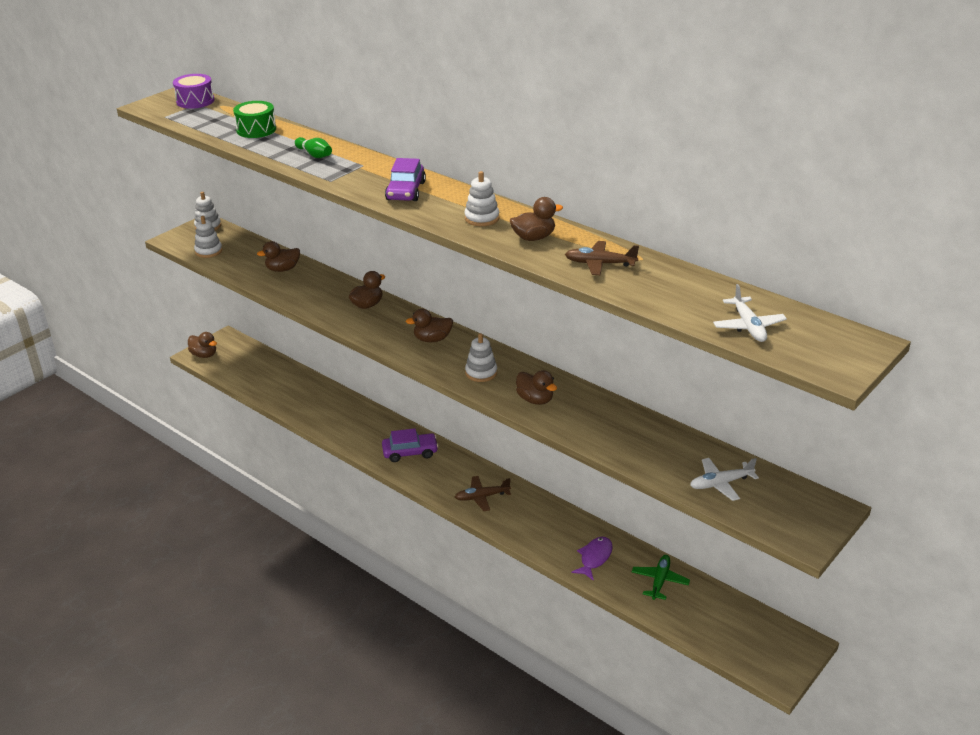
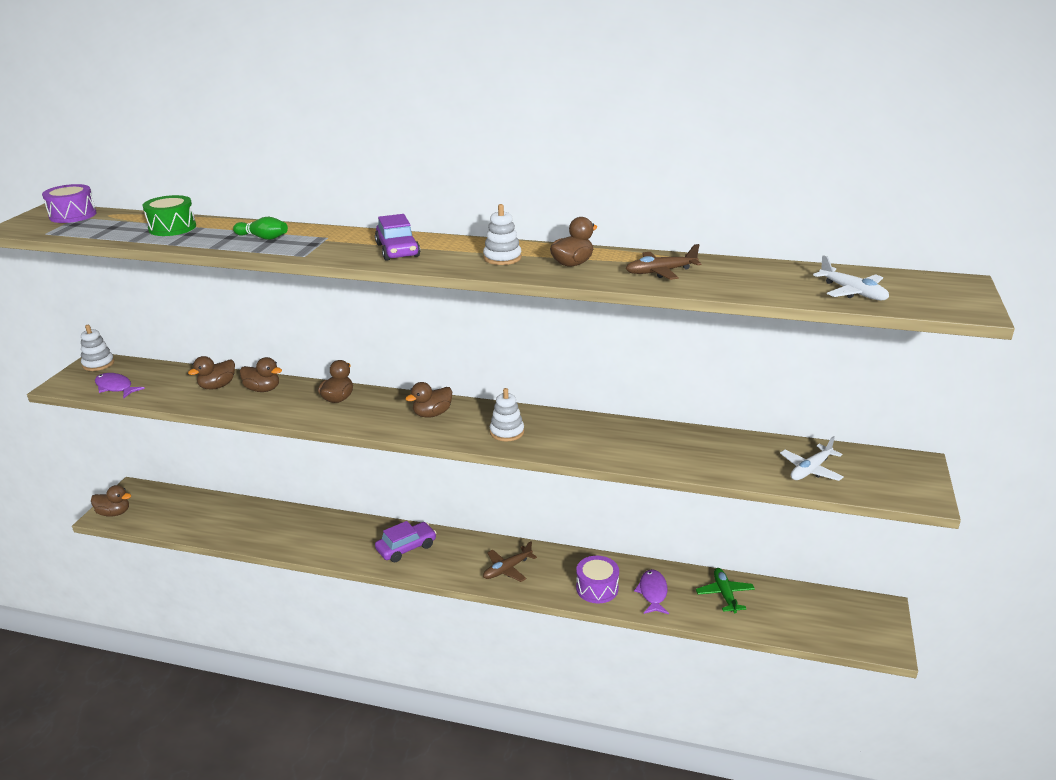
camera: 25 degrees left, 5 degrees down
white stacking toy [194,216,222,258] -> purple fish [95,373,145,398]
brown duck [516,370,557,405] -> brown duck moved to [240,357,282,392]
none -> purple drum [576,556,619,603]

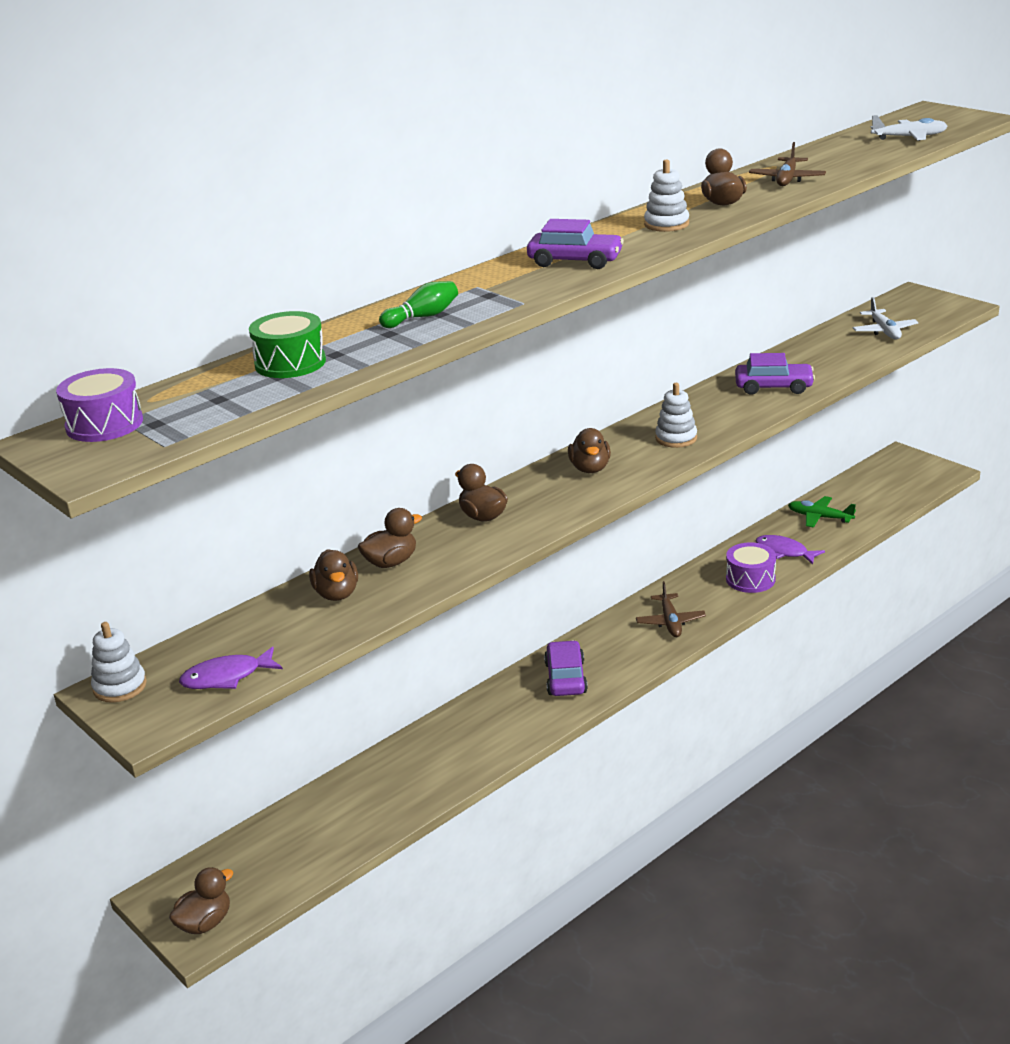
camera: 55 degrees left, 0 degrees up
none -> purple car [735,353,815,395]

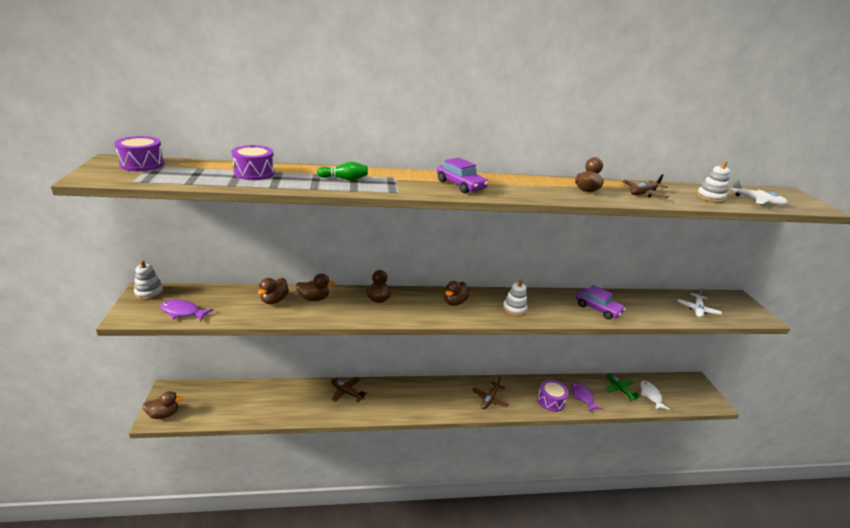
camera: 30 degrees right, 0 degrees up
green drum [249,311,326,378] -> purple drum [231,145,275,180]
purple car [544,640,588,696] -> none
white stacking toy [644,159,689,232] -> white stacking toy moved to [697,161,730,203]
none -> brown plane [331,377,368,403]
none -> white fish [641,381,670,410]

